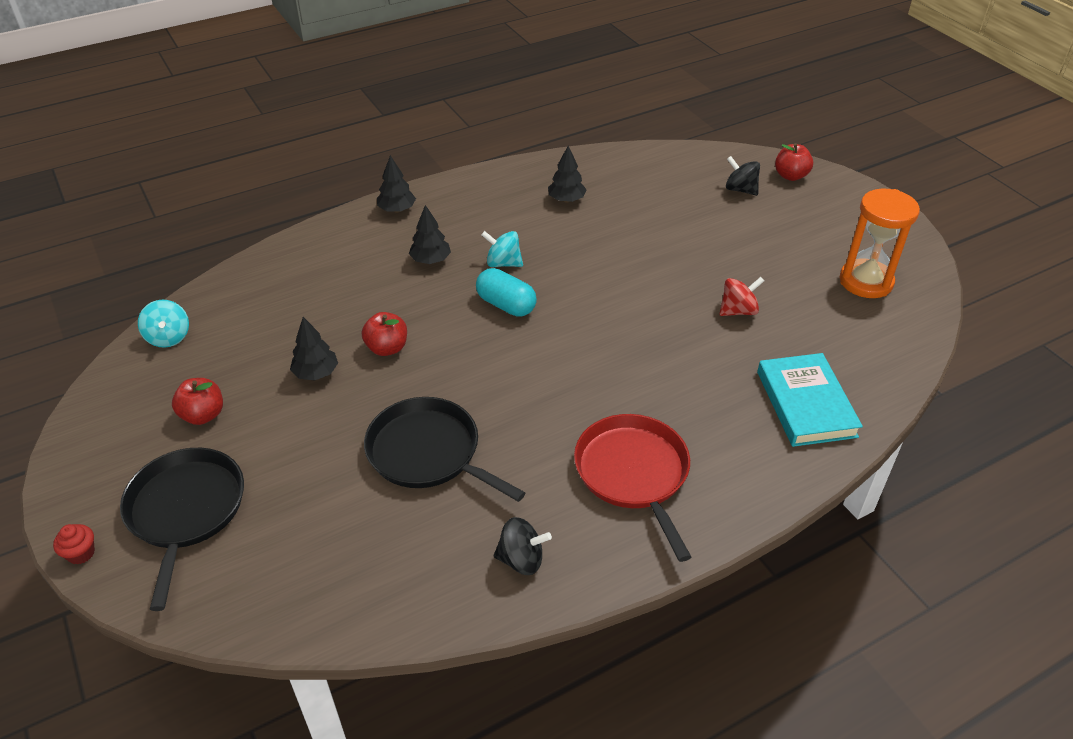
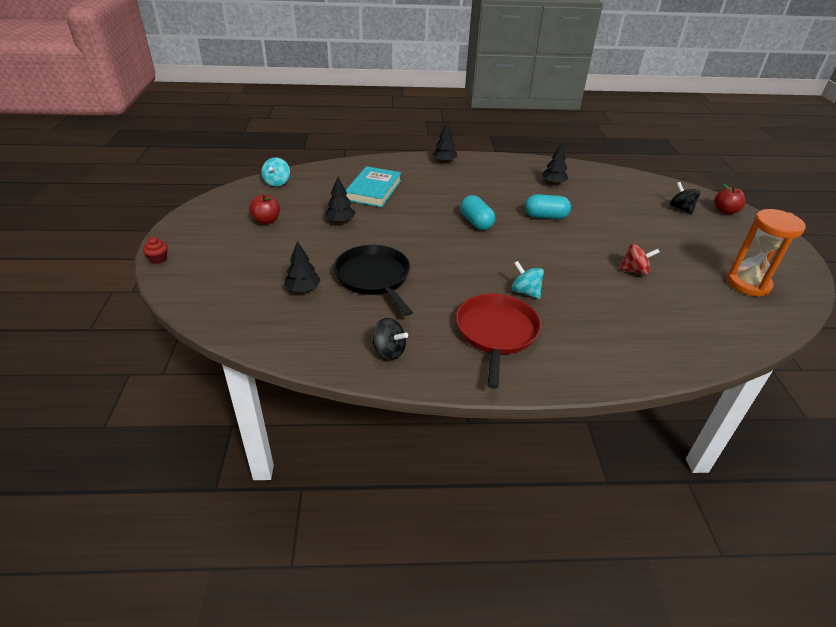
camera: 25 degrees right, 5 degrees down
black pan [120,448,244,611] -> none
red apple [362,312,407,356] -> none
black tree [409,205,451,264] -> black tree moved to [284,241,321,292]
turquoise spinning top [481,231,523,267] -> turquoise spinning top moved to [511,261,544,299]
turquoise book [757,353,863,447] -> turquoise book moved to [346,166,401,207]
none -> turquoise capsule [525,194,571,219]

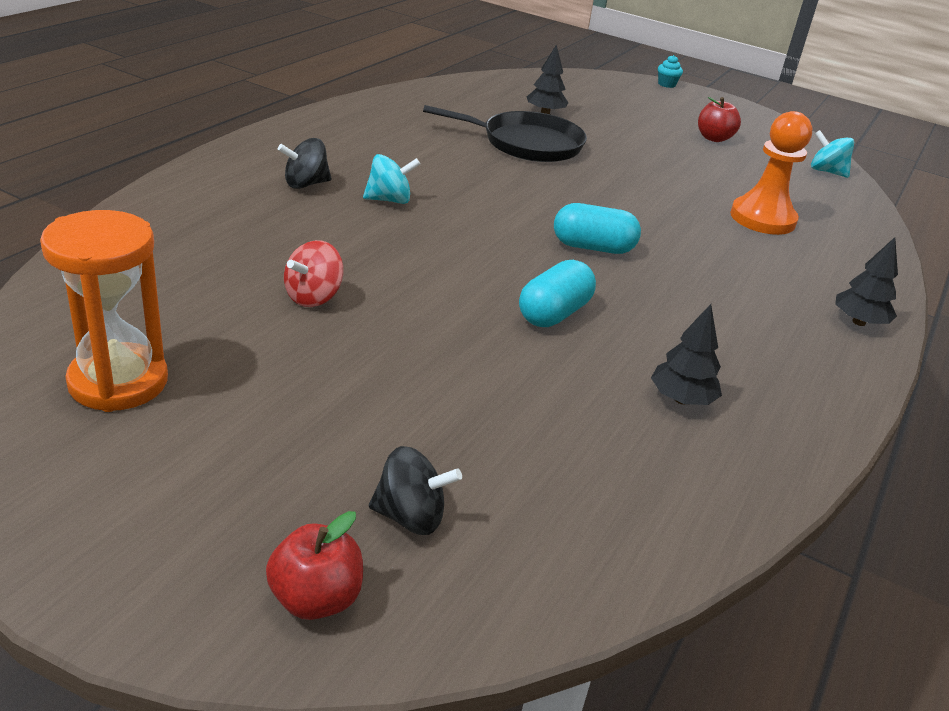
camera: 120 degrees right, 5 degrees down
red cupcake [143,237,168,264] -> turquoise cupcake [658,55,683,88]
black tree [325,177,355,223] -> none
turquoise book [346,166,401,207] -> orange pawn [730,111,812,235]
black spinning top [372,318,408,360] -> black spinning top moved to [278,138,332,189]
red pan [456,293,541,389] -> none

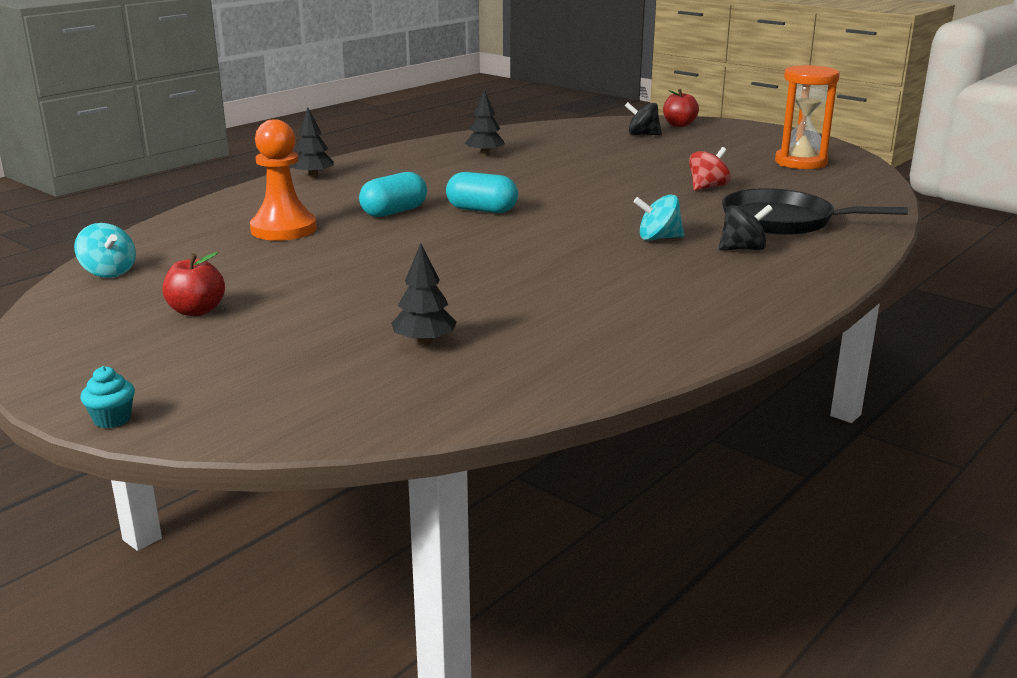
camera: 165 degrees left, 10 degrees down
black pan [423,105,587,162] -> black pan moved to [722,188,908,235]
turquoise capsule [519,260,596,327] -> turquoise capsule moved to [359,172,427,217]

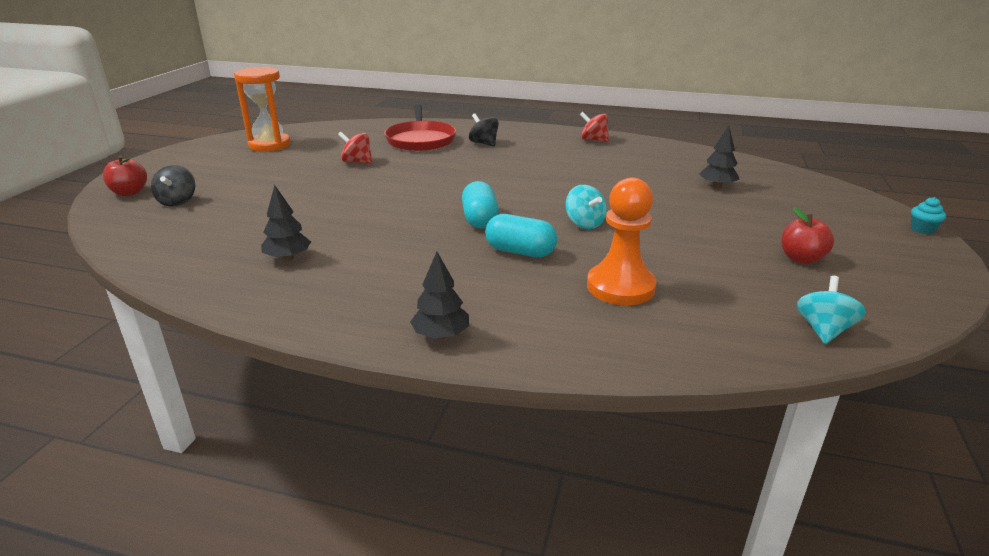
camera: 115 degrees left, 5 degrees up
turquoise spinning top [634,195,684,241] -> turquoise spinning top moved to [565,185,607,229]
black pan [722,188,908,235] -> red pan [384,104,456,151]
none -> red spinning top [580,112,609,142]

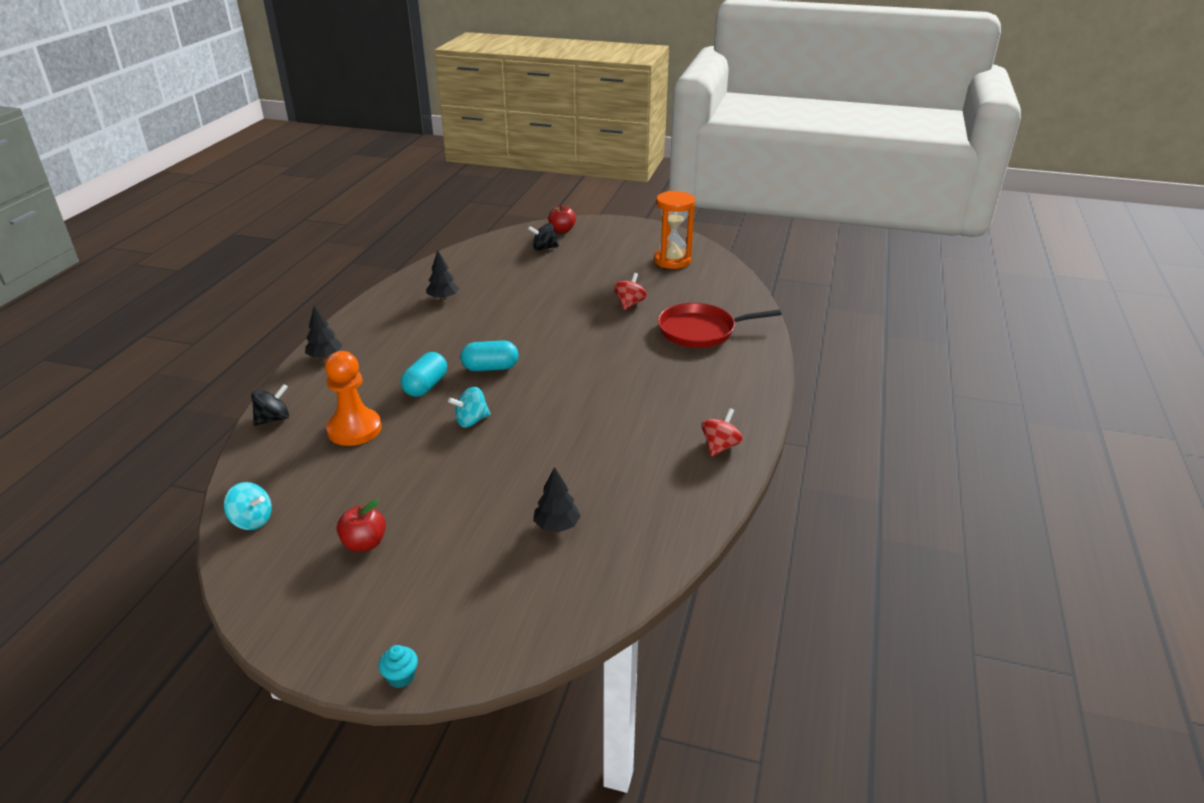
camera: 90 degrees right, 5 degrees up
black spinning top [469,113,499,147] -> black spinning top moved to [251,384,289,426]

